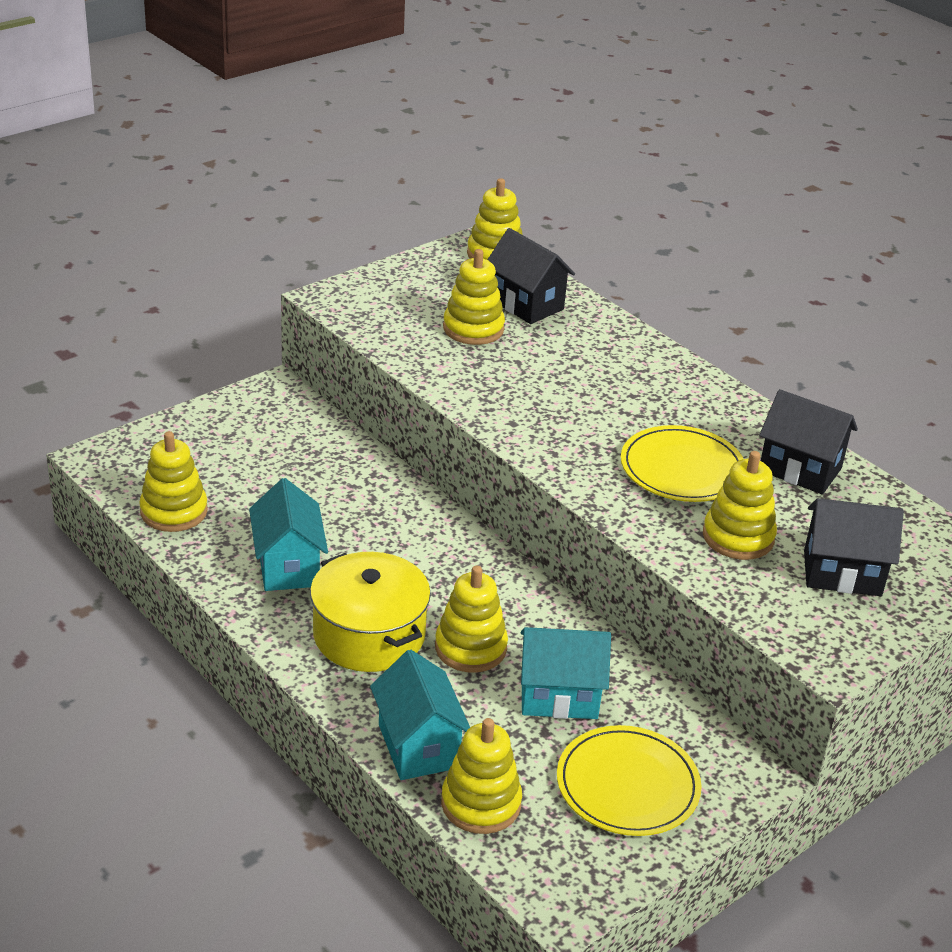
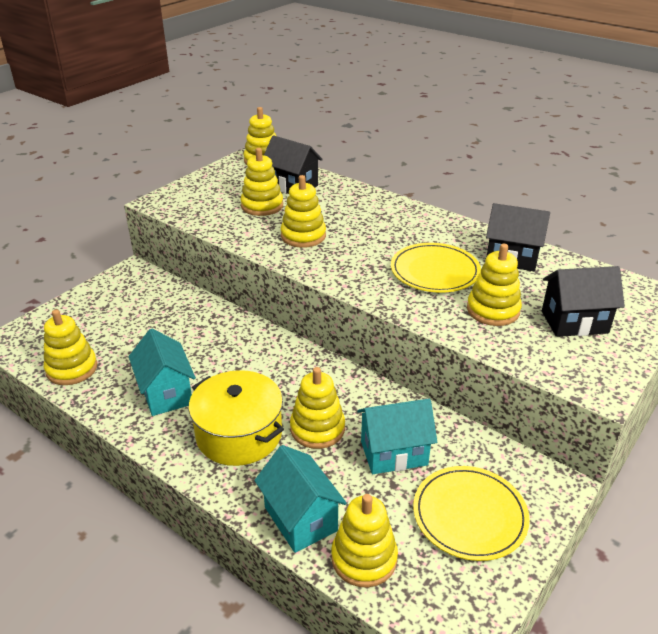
camera: 10 degrees left, 0 degrees up
none -> yellow stacking toy [281,175,326,248]

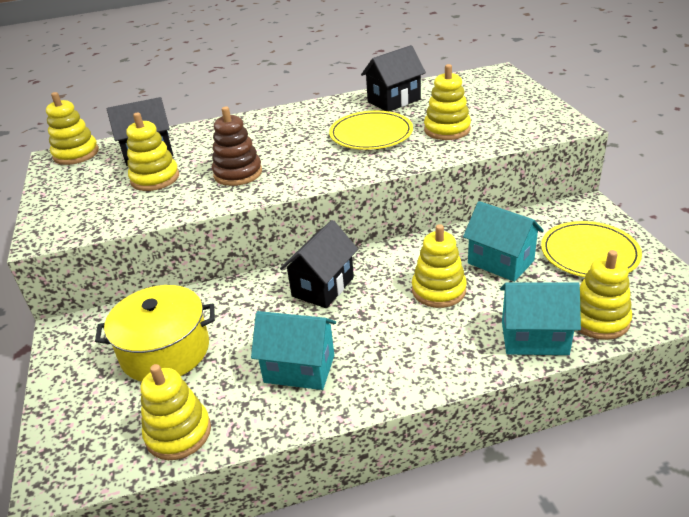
camera: 50 degrees left, 0 degrees up
yellow pot [189,370,284,466] -> yellow pot moved to [95,285,215,382]
yellow stacking toy [281,175,326,248] -> brown stacking toy [212,107,262,186]
turquoise house [357,399,437,474] -> turquoise house turned 75 degrees counterclockwise [463,201,544,282]
black house [542,266,625,337] -> black house moved to [280,220,358,308]

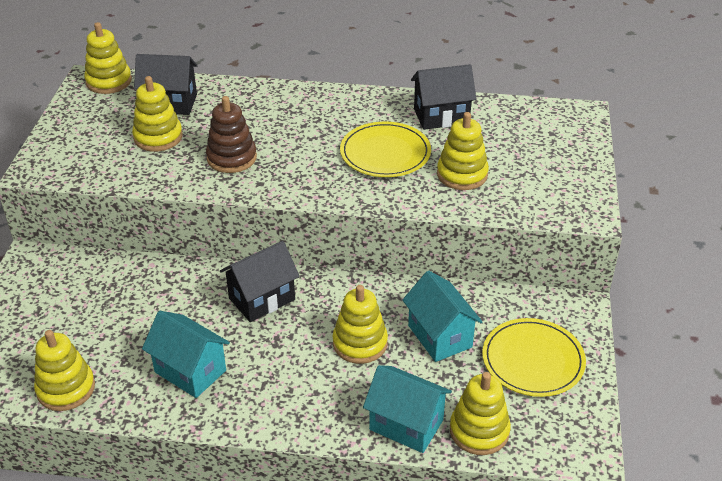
camera: 20 degrees right, 5 degrees up
yellow pot [95,285,215,382] -> none

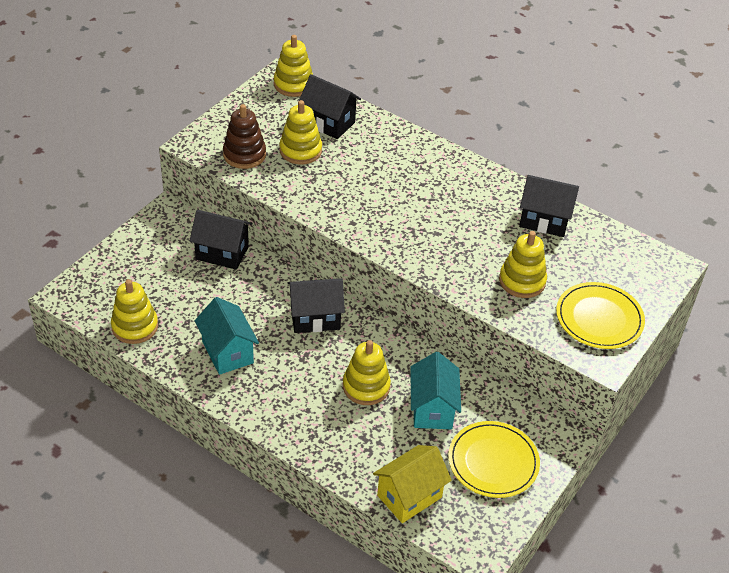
camera: 25 degrees right, 5 degrees up
brown stacking toy [206,96,257,173] -> brown stacking toy moved to [223,104,266,169]
yellow plate [340,122,431,177] -> yellow plate moved to [556,282,645,349]
turquoise house [363,365,452,453] -> none
yellow stacking toy [450,372,511,455] -> yellow house [373,445,452,523]
none -> black house [190,210,252,270]

